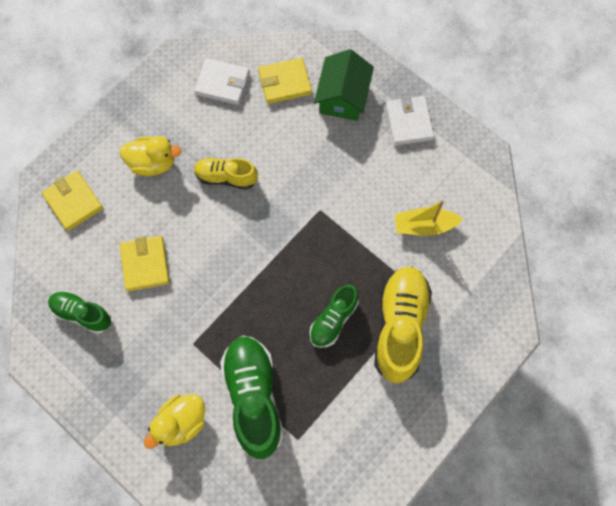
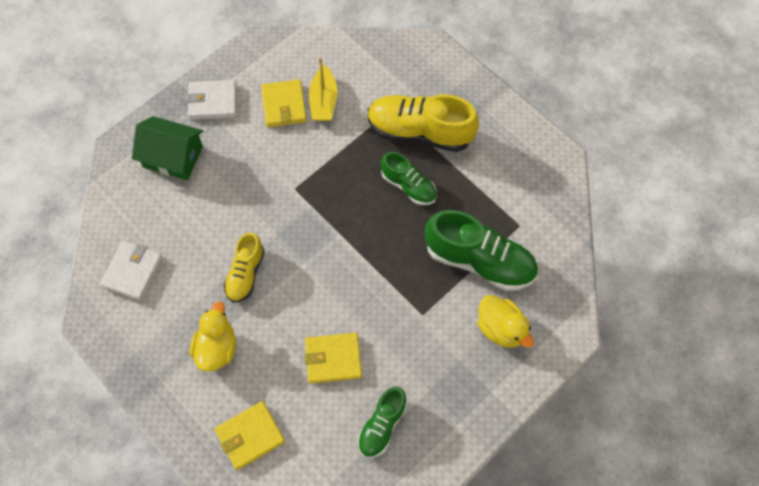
camera: 85 degrees left, 5 degrees down
green shoe [220,336,283,459] -> green shoe turned 150 degrees counterclockwise [425,210,538,291]
yellow wallet [258,58,312,104] -> yellow wallet moved to [261,80,307,128]

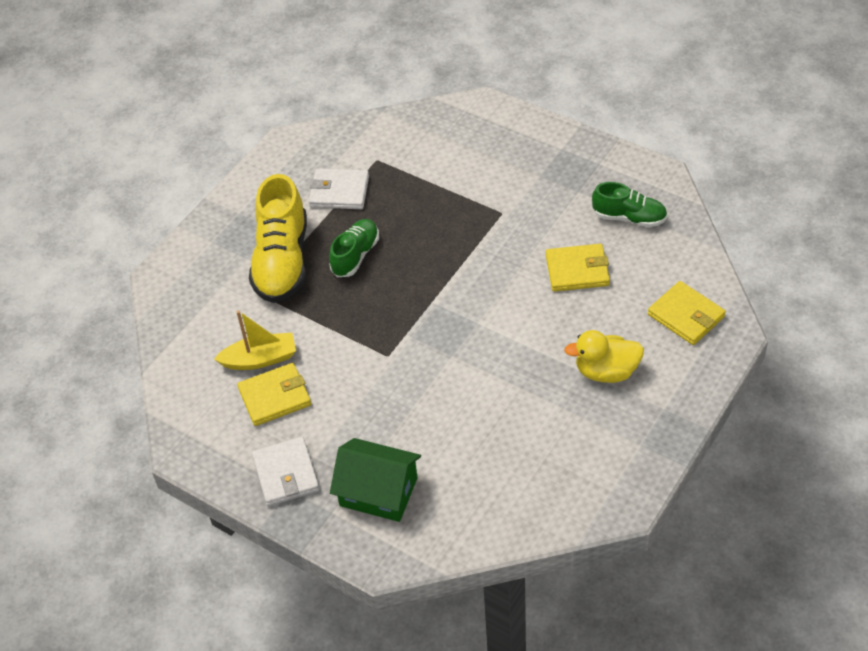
camera: 100 degrees left, 15 degrees down
white wallet [100,241,163,301] -> white wallet moved to [309,168,369,209]
green house [132,116,203,180] -> green house turned 75 degrees counterclockwise [330,438,421,522]
yellow shoe [224,232,265,302] -> none
yellow wallet [304,333,362,384] -> yellow wallet turned 75 degrees counterclockwise [546,244,610,292]
green shoe [425,210,538,291] -> none
yellow duck [478,295,534,348] -> none

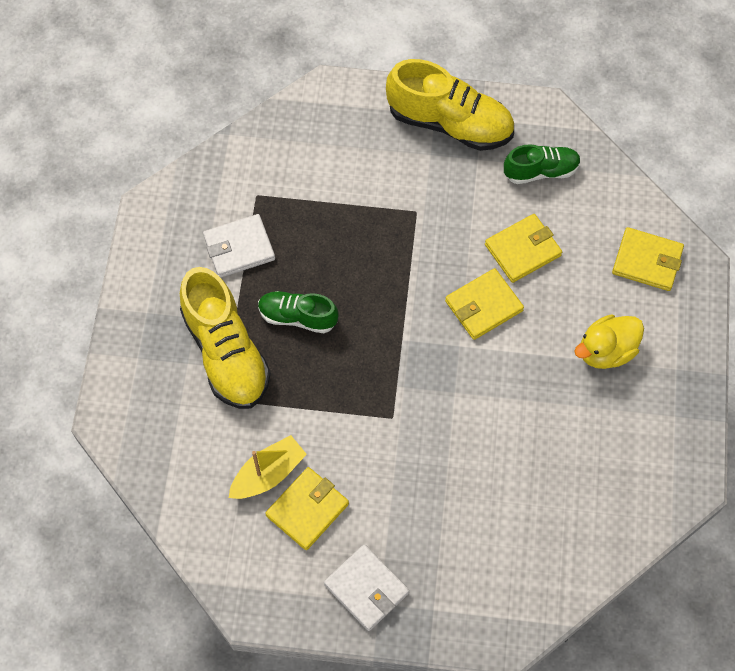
camera: 30 degrees left, 15 degrees up
green shoe [329,219,379,277] -> green shoe turned 75 degrees counterclockwise [258,291,338,333]
green house [330,438,421,522] -> none
none -> yellow shoe [386,59,514,151]
none -> yellow wallet [445,268,524,340]

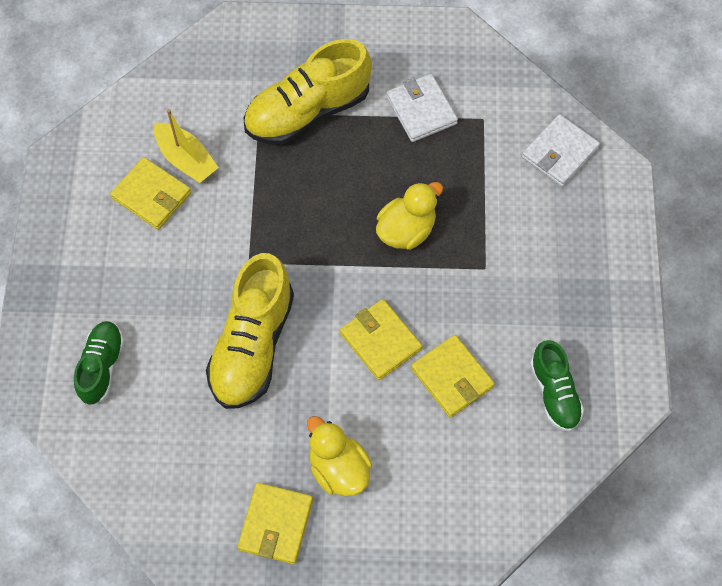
camera: 85 degrees right, 0 degrees up
green shoe [258,291,338,333] -> green shoe moved to [74,321,124,405]
white wallet [324,544,409,631] -> white wallet moved to [522,114,600,187]
yellow shoe [386,59,514,151] -> yellow shoe moved to [206,253,294,409]
yellow wallet [612,227,684,291] -> yellow wallet moved to [238,482,313,564]
none -> yellow duck [376,182,443,250]

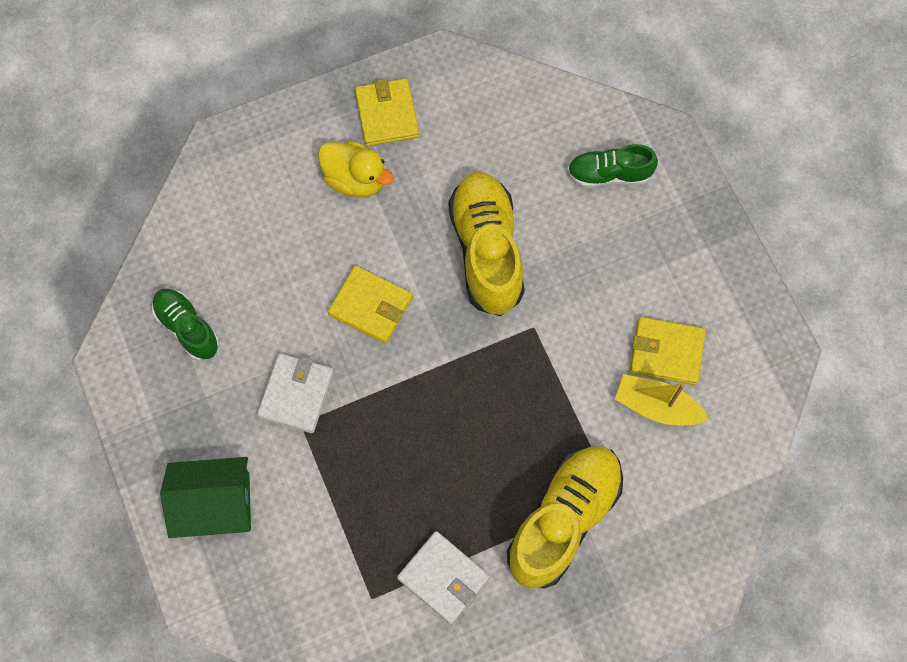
camera: 155 degrees right, 5 degrees up
green shoe [74,321,124,405] -> green shoe turned 105 degrees clockwise [567,144,658,188]
yellow duck [376,182,443,250] -> none
yellow wallet [411,335,495,418] -> none
white wallet [522,114,600,187] -> white wallet moved to [257,353,334,433]
none -> green house [160,457,251,538]

